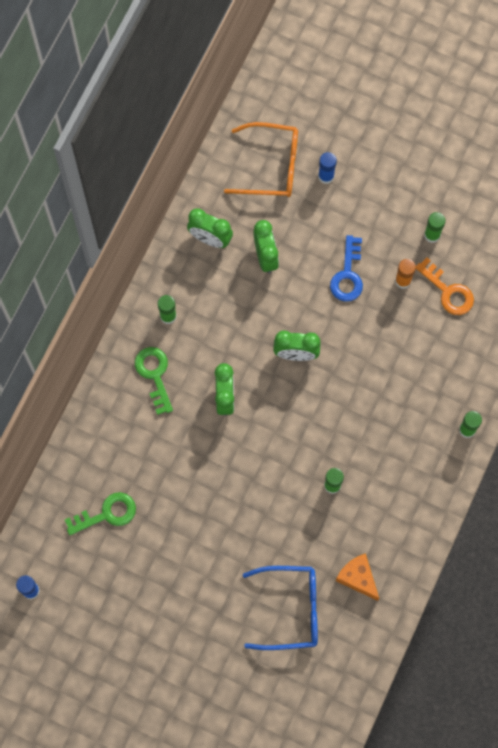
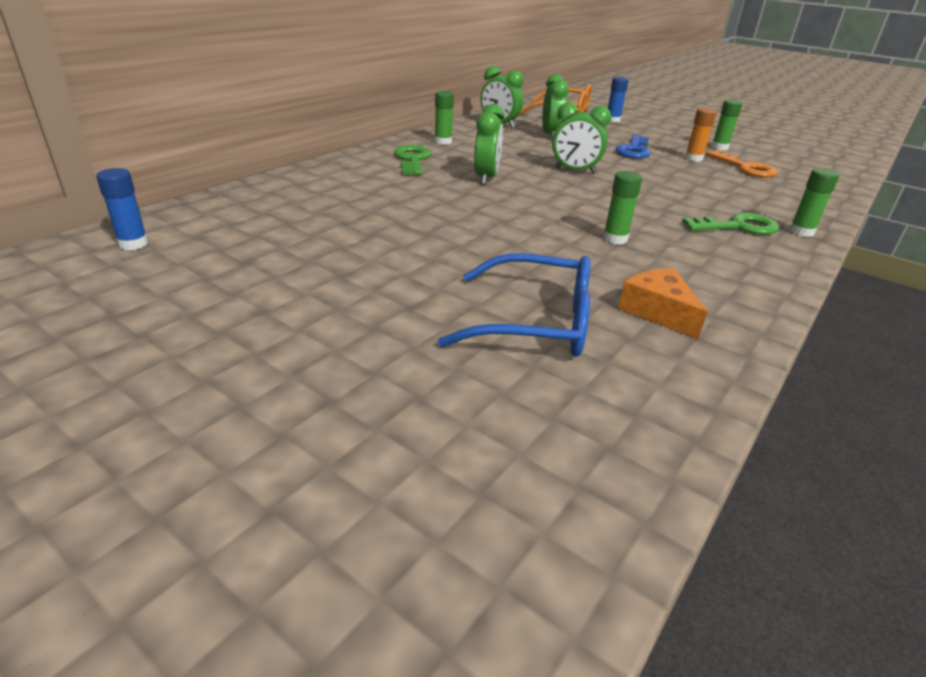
camera: 10 degrees right, 40 degrees down
green key [65,492,136,535] -> green key moved to [682,213,779,235]

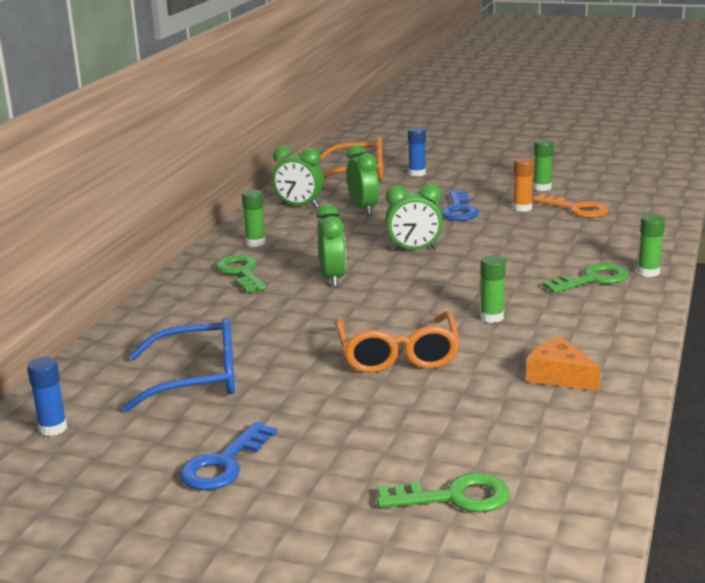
camera: 15 degrees left, 10 degrees down
blue glasses [438,253,590,357] -> blue glasses moved to [123,318,235,412]
none -> blue key [180,422,277,490]
none -> orange glasses [335,311,460,373]
none -> green key [377,473,510,513]

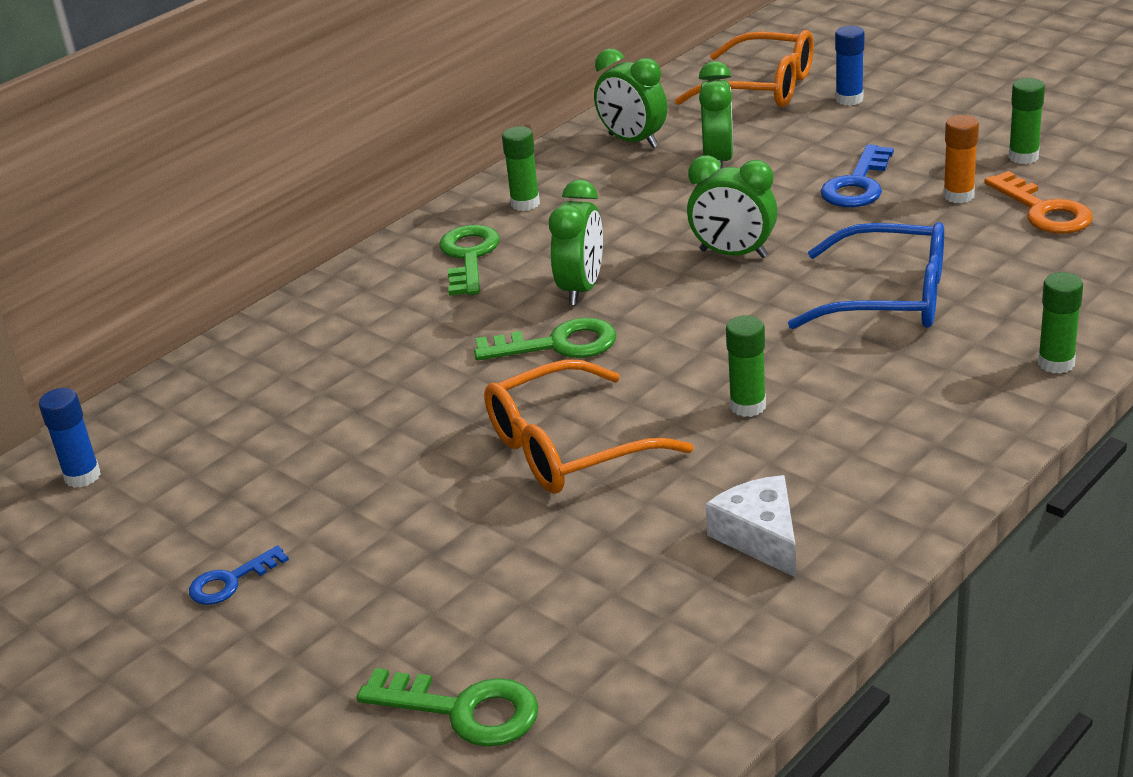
camera: 25 degrees right, 10 degrees up
blue glasses [123,318,235,412] -> blue glasses moved to [788,222,944,329]
blue key [180,422,277,490] -> blue key [189,545,289,605], size x0.62
orange glasses [335,311,460,373] -> orange glasses turned 45 degrees clockwise [484,359,694,494]
orange cheese [527,337,601,392] -> white cheese [706,475,796,578]
green key [542,263,629,293] -> green key moved to [474,318,616,360]

